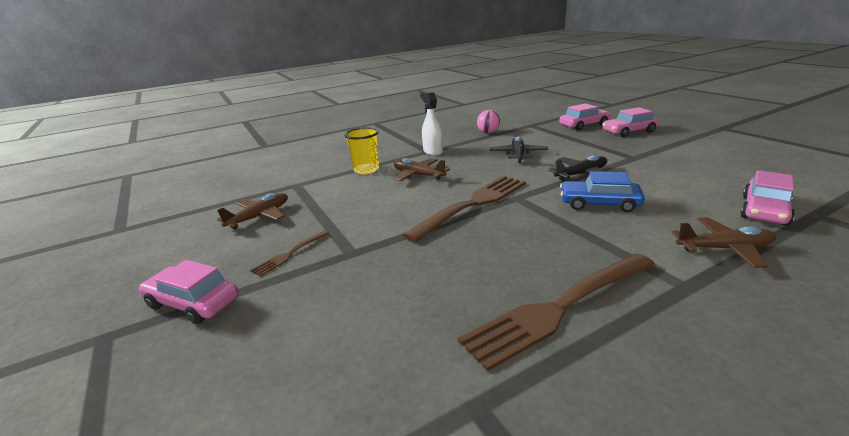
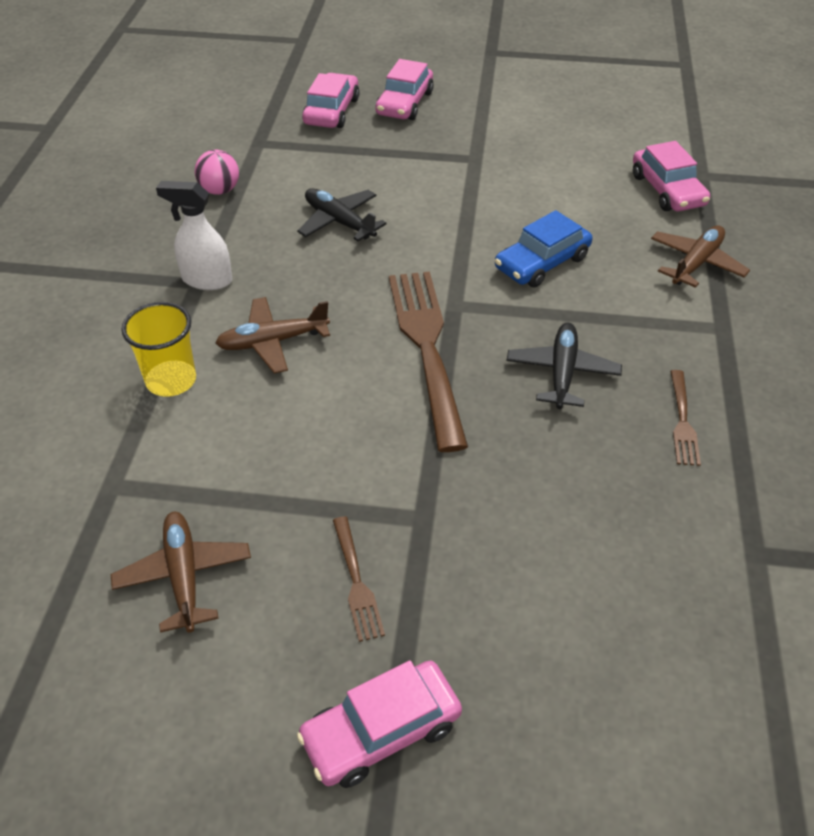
camera: 55 degrees left, 20 degrees up
brown fork [458,253,655,371] -> brown fork [670,370,701,466], size x0.46
black plane [548,155,607,181] -> black plane moved to [506,323,622,409]

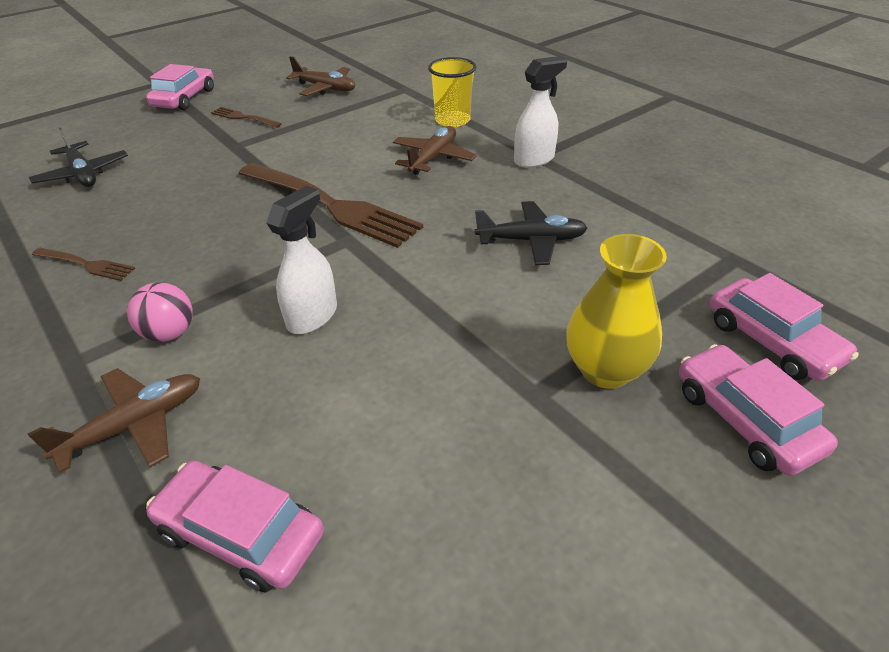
camera: 135 degrees right, 5 degrees down
pink ball [195,150,239,195] -> pink ball moved to [127,282,193,342]
blue car [495,210,592,288] -> white spray bottle [266,186,337,334]
black plane [506,323,622,409] -> black plane moved to [29,127,128,187]
brown plane [651,226,750,288] -> brown plane turned 120 degrees counterclockwise [28,368,200,473]
brown fork [670,370,701,466] -> brown fork turned 150 degrees clockwise [32,248,135,281]
none -> yellow vase [566,234,667,389]

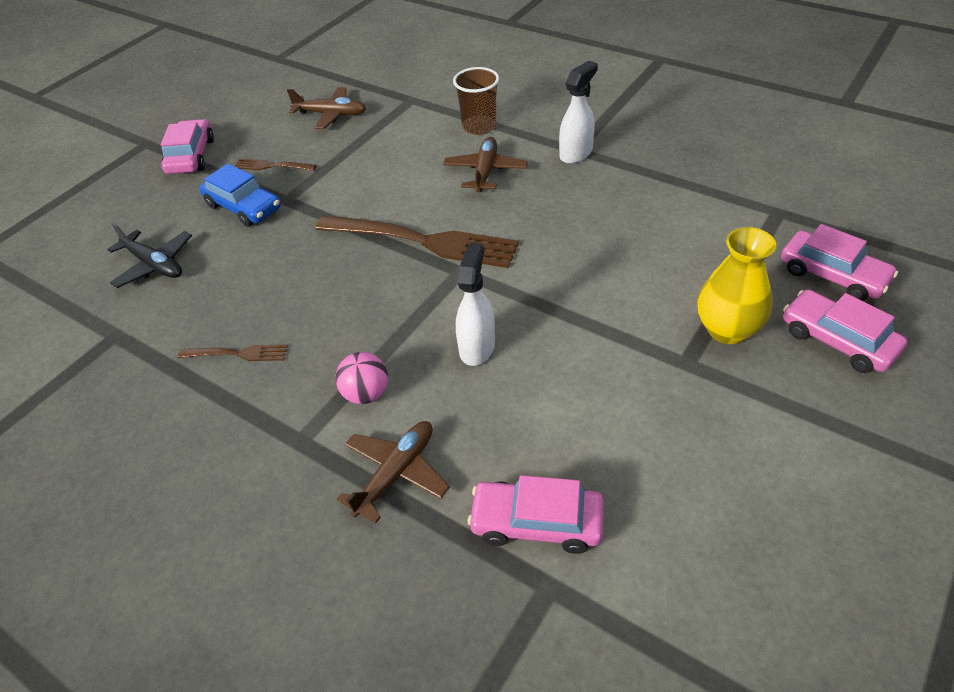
camera: 15 degrees left, 5 degrees up
yellow cup [428,57,476,127] -> brown cup [453,67,499,135]
black plane [475,201,587,265] -> none
none -> blue car [199,164,281,227]

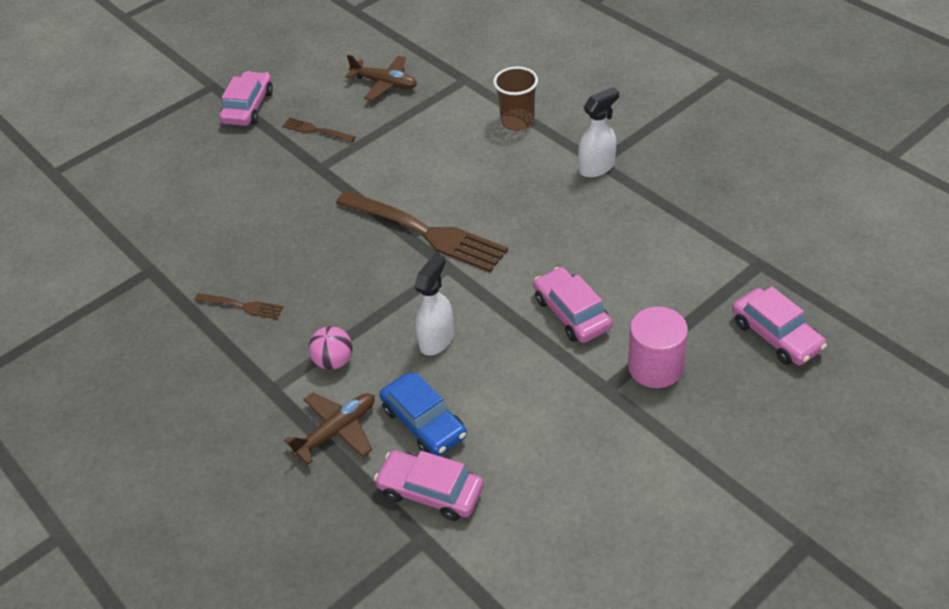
camera: 15 degrees right, 0 degrees up
black plane [107,223,192,288] -> none
blue car [199,164,281,227] -> blue car moved to [379,372,467,456]
brown plane [443,137,528,192] -> none
yellow vase [697,227,776,344] -> pink cylinder [628,307,688,388]
pink car [783,289,907,373] -> pink car moved to [533,267,612,343]

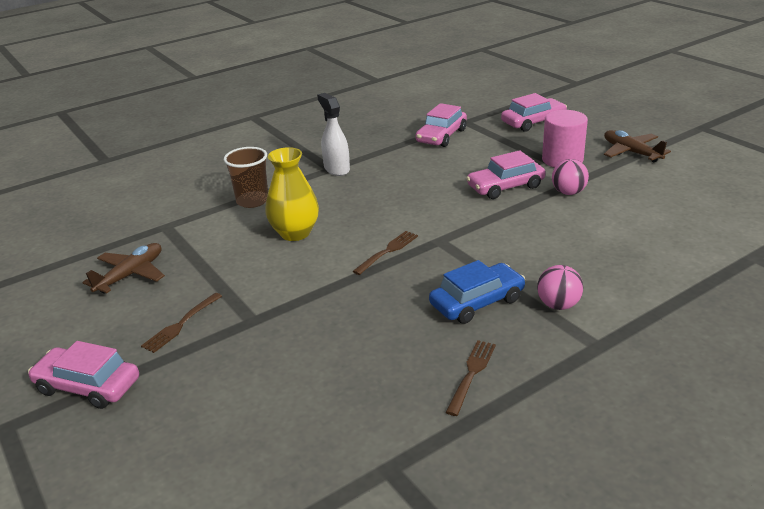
camera: 85 degrees left, 15 degrees down
brown plane [284,392,375,464] -> brown plane moved to [604,130,671,163]
brown fork [336,191,508,272] -> brown fork [353,231,418,275], size x0.46
pink car [374,450,484,521] -> pink car moved to [416,103,467,147]
blue car [379,372,467,456] -> blue car moved to [429,260,526,324]
white spray bottle [414,254,454,355] -> none
none -> yellow vase [265,147,319,241]
none -> pink ball [552,159,589,195]

